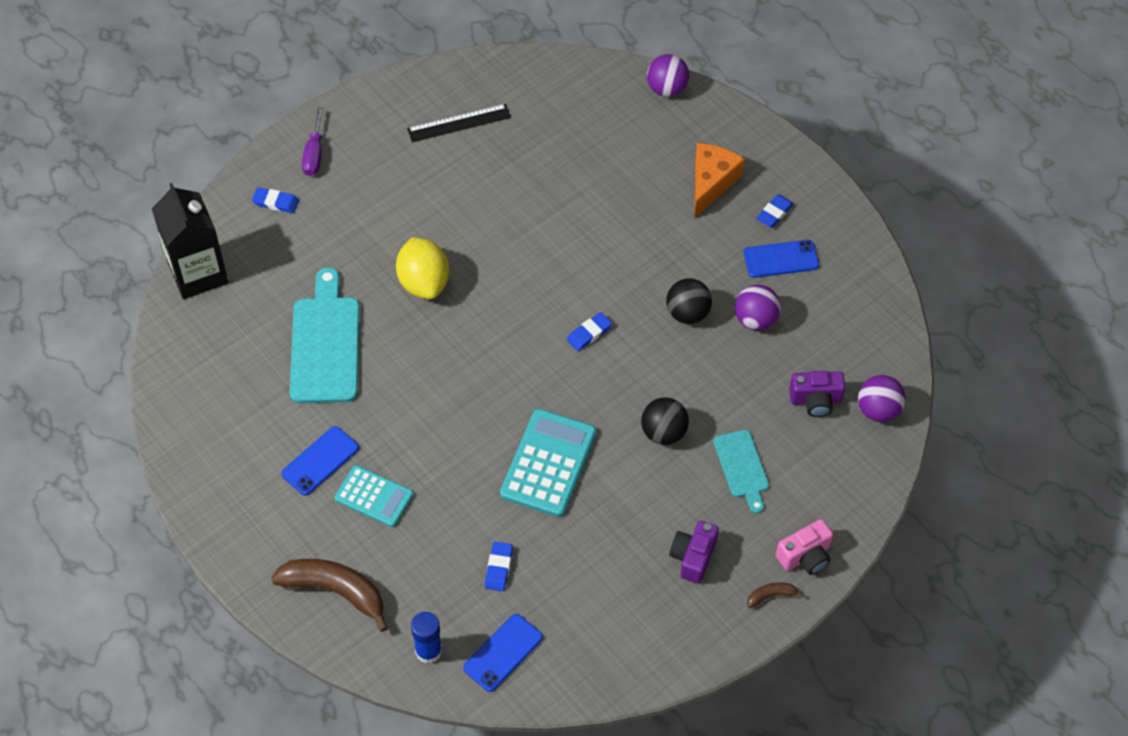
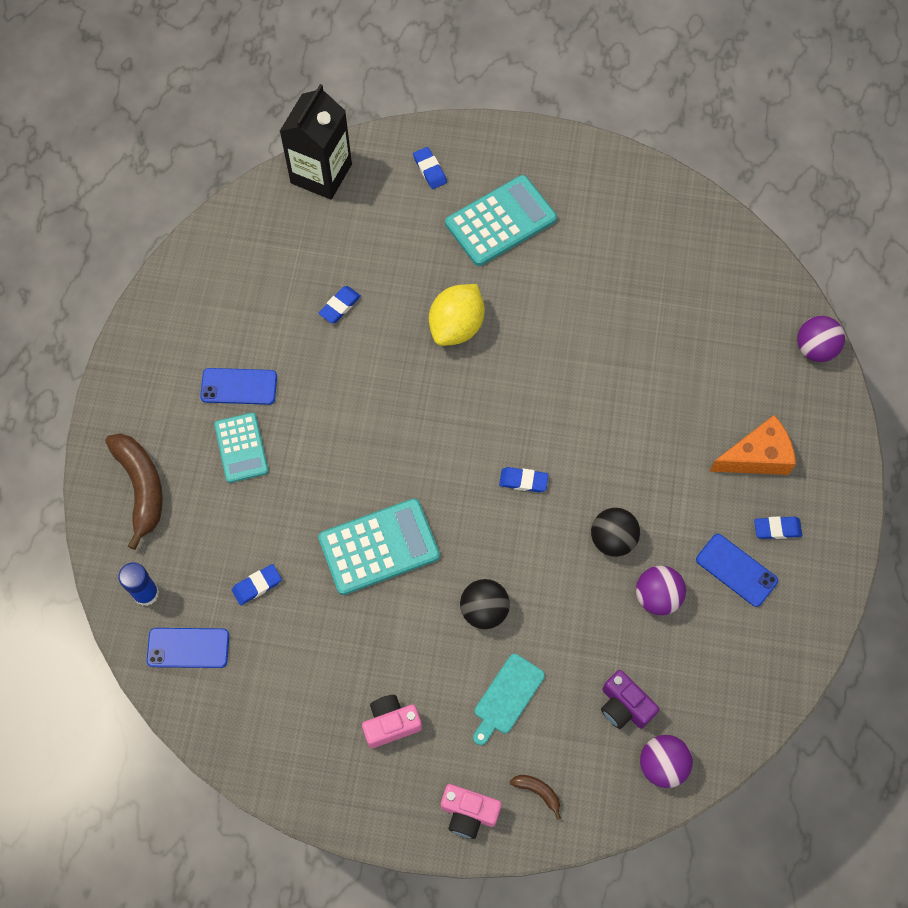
camera: 50 degrees right, 10 degrees up
turquoise cutting board [290,267,360,403] -> blue eraser [319,286,361,323]
purple screwdriver [302,107,323,176] -> none
black ruler [407,104,511,142] -> none
purple camera [669,521,719,584] -> pink camera [362,695,422,748]
brown banana [747,582,805,608] -> brown banana moved to [510,775,561,820]
none -> turquoise calculator [445,175,557,266]

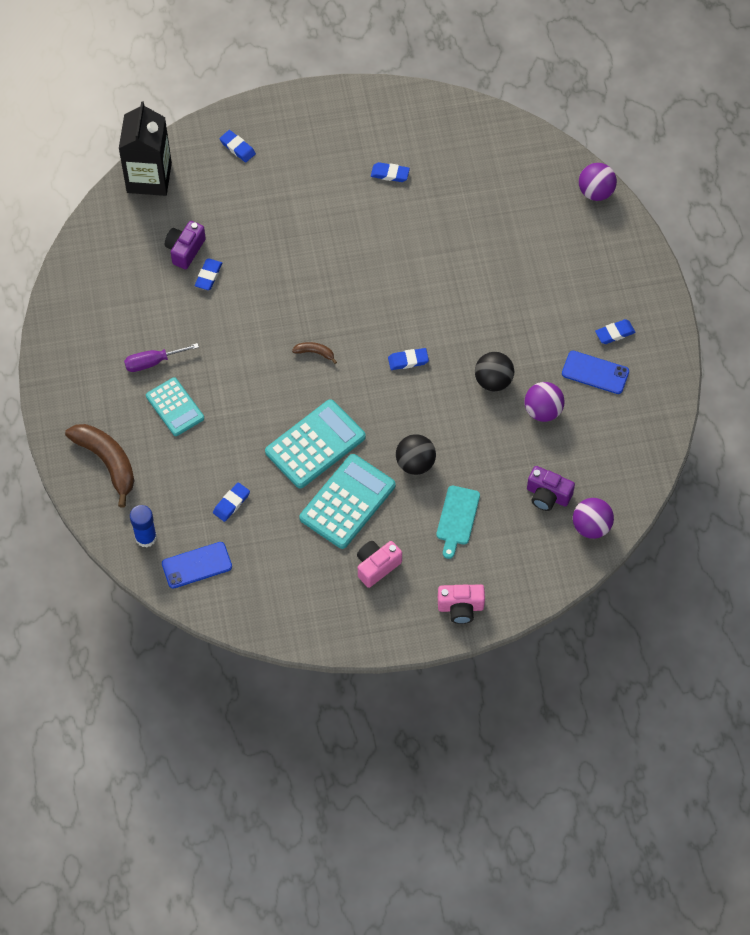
camera: 20 degrees left, 5 degrees down
blue phone [200,368,277,405] -> purple screwdriver [124,343,199,372]
yellow lemon [429,284,485,346] -> none
turquoise calculator [445,175,557,266] -> turquoise calculator moved to [299,454,395,549]
brown banana [510,775,561,820] -> brown banana moved to [292,342,337,364]
orange cheese [709,415,796,475] -> none
none -> purple camera [165,221,206,269]
none -> blue eraser [371,162,410,182]

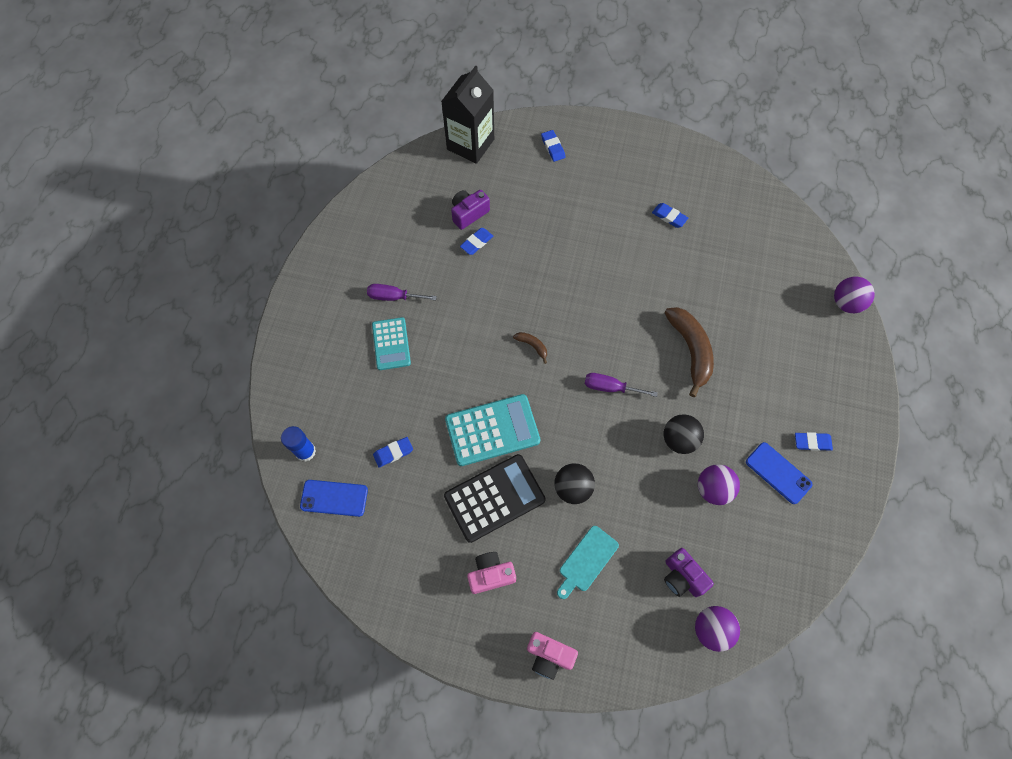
camera: 25 degrees right, 5 degrees up
brown banana [65,424,134,507] -> brown banana moved to [664,307,714,397]
turquoise calculator [299,454,395,549] -> black calculator [444,454,546,543]
blue eraser [388,348,429,370] -> purple screwdriver [585,373,658,397]

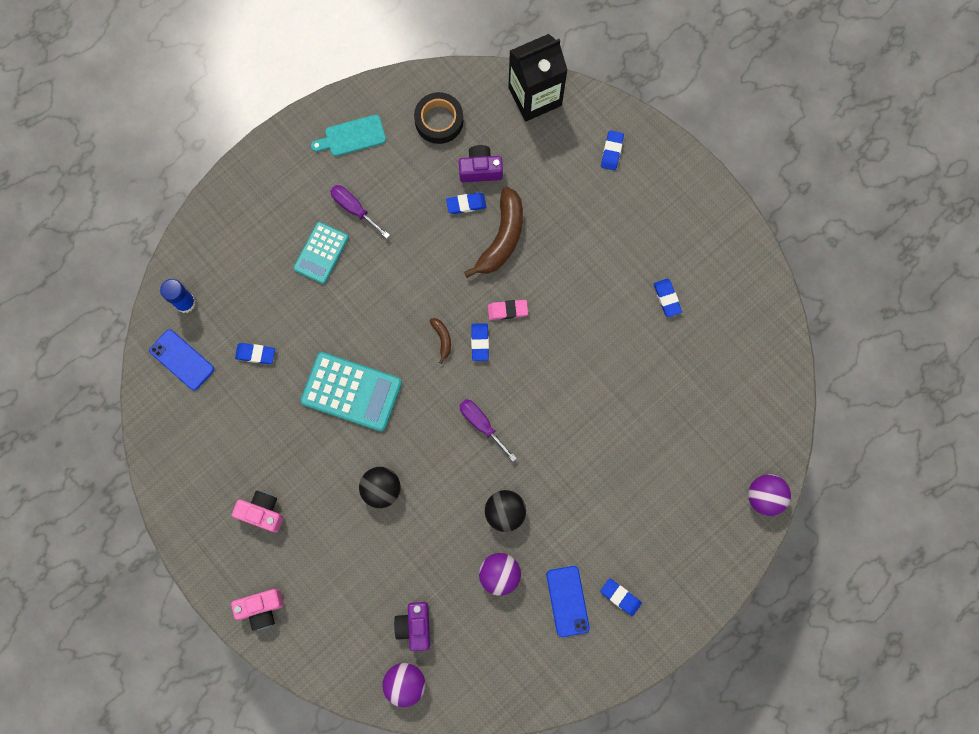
camera: 35 degrees right, 10 degrees up
black calculator [444,454,546,543] -> none
pink camera [527,632,578,680] -> pink camera turned 75 degrees counterclockwise [231,589,284,631]
turquoise cutting board [557,526,619,599] -> turquoise cutting board moved to [311,115,386,156]
brown banana [664,307,714,397] -> brown banana moved to [464,187,523,278]
none -> black tape [414,92,463,144]
none -> blue eraser [471,323,489,361]
none -> pink eraser [488,300,528,320]

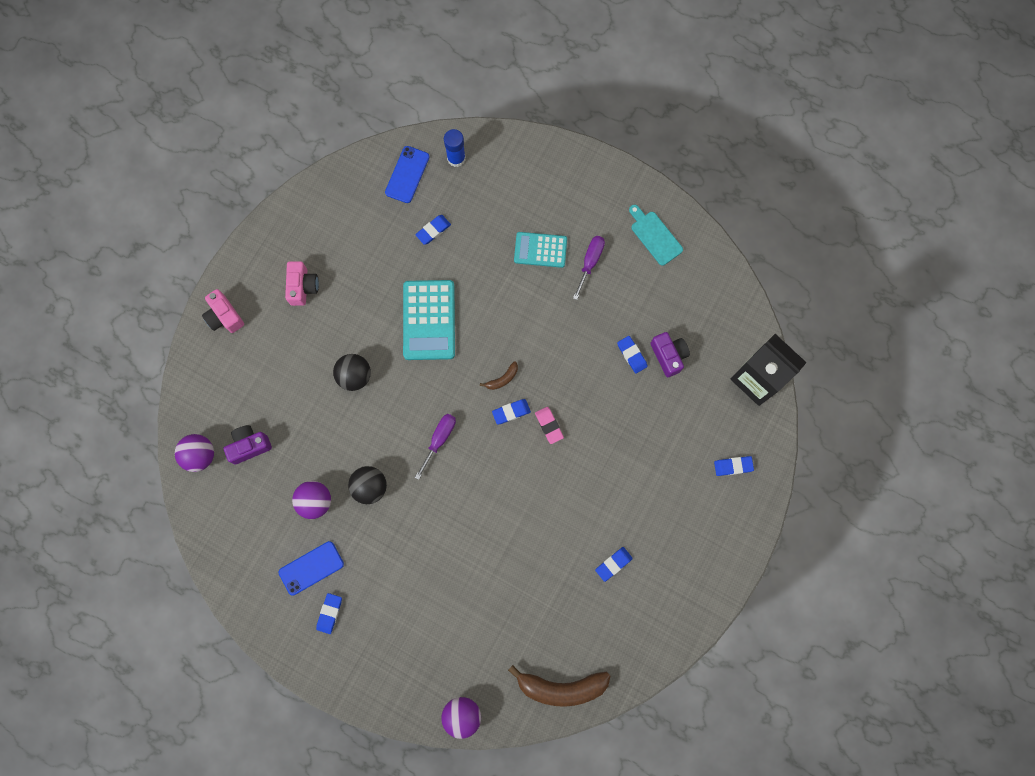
camera: 70 degrees right, 0 degrees up
blue eraser [235,343,275,364] -> blue eraser turned 60 degrees clockwise [415,215,451,245]
black tape [414,92,463,144] -> none
brown banana [464,187,523,278] -> brown banana moved to [508,665,611,707]

